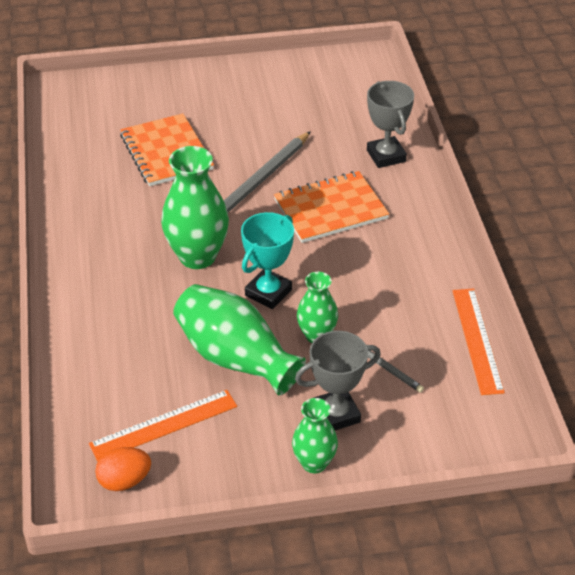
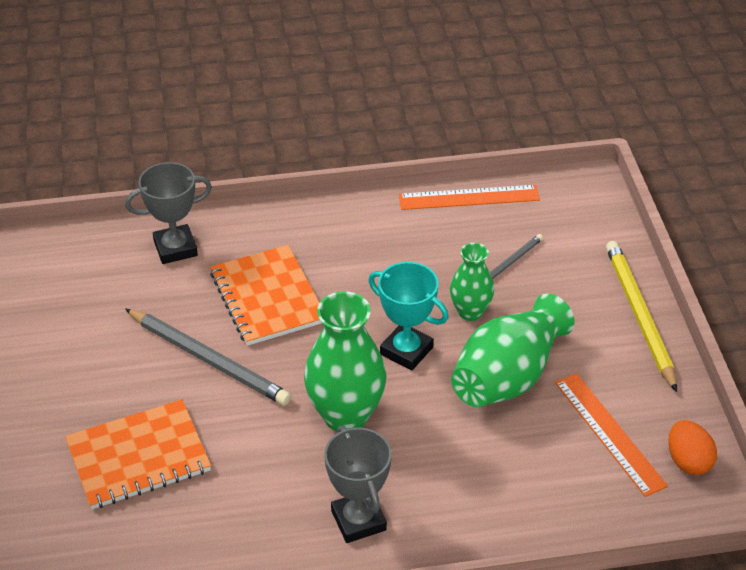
camera: 90 degrees left, 0 degrees up
green vase [292,398,338,473] -> yellow pencil [606,241,677,392]
grey trophy [295,331,381,430] -> grey trophy moved to [324,426,392,543]

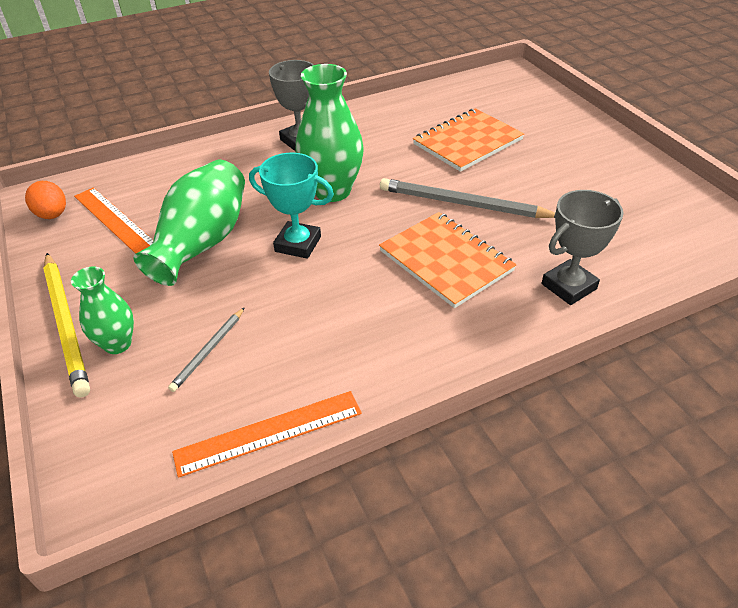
camera: 165 degrees right, 0 degrees up
green vase [450,243,494,321] -> green vase moved to [71,267,134,354]

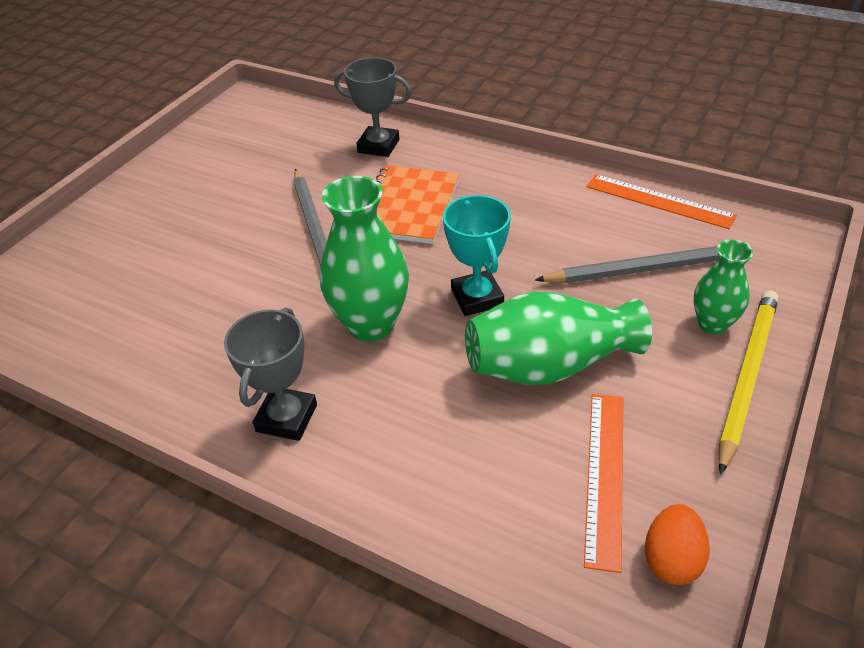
camera: 125 degrees left, 0 degrees up
grey pencil [168,307,245,392] -> grey pencil [535,242,750,283], size x1.89
orange notebook [413,108,524,172] -> none

